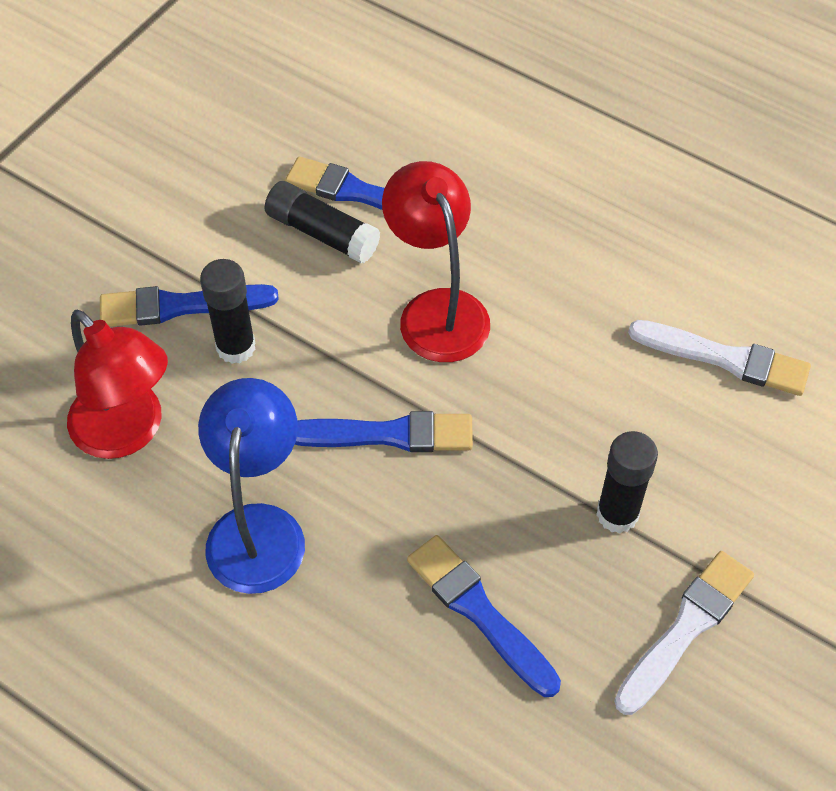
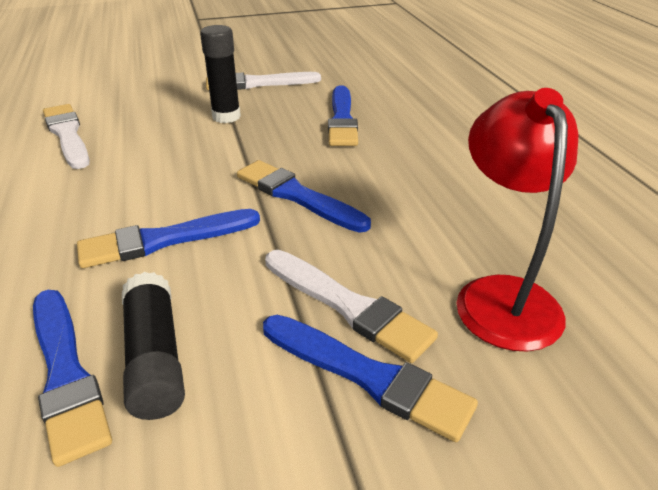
camera: 140 degrees left, 20 degrees down
blue lamp [198,378,305,594] -> none
black glue stick [200,259,255,364] -> white brush [265,250,438,363]
red lamp [382,161,490,362] -> blue brush [77,209,260,268]

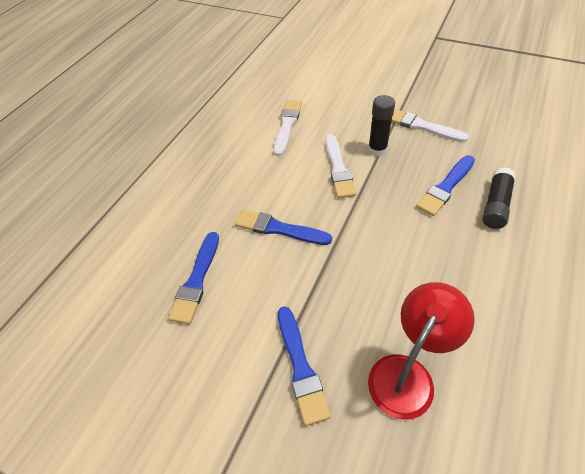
camera: 45 degrees right, 15 degrees up
black glue stick [122,272,185,420] -> black glue stick moved to [482,167,516,229]
blue brush [237,160,371,233] -> none
white brush [265,250,438,363] -> white brush moved to [325,134,356,198]

